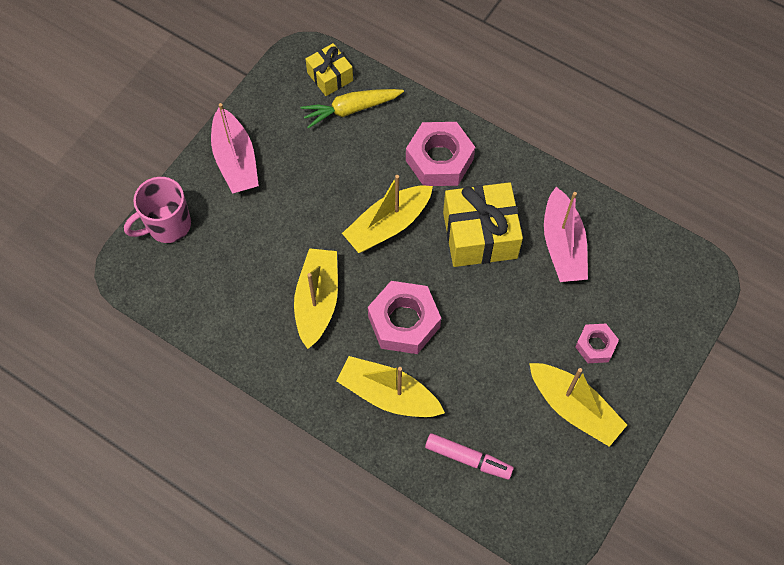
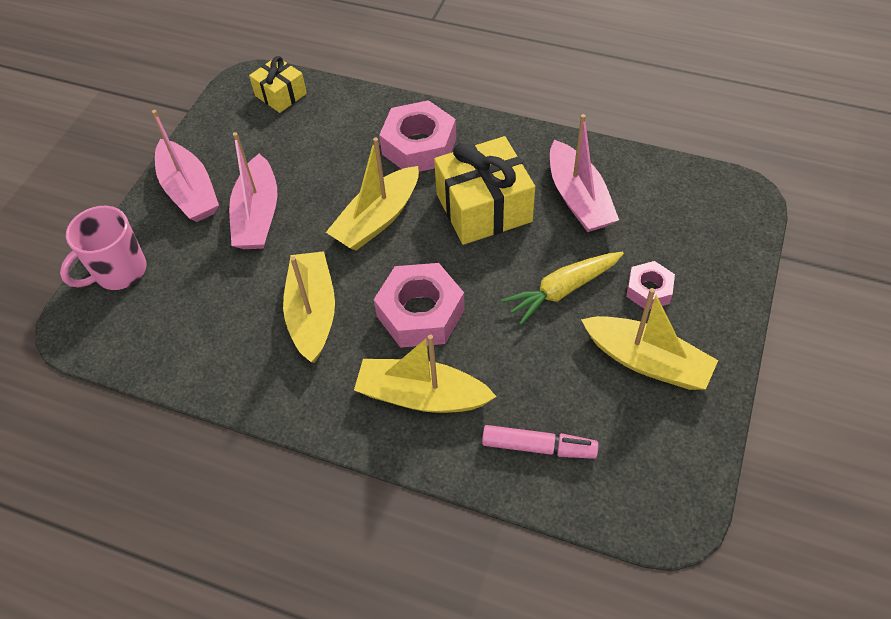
camera: 10 degrees left, 10 degrees down
yellow carrot [300,89,404,129] -> yellow carrot moved to [501,252,624,325]
none -> pink boat [229,132,277,249]

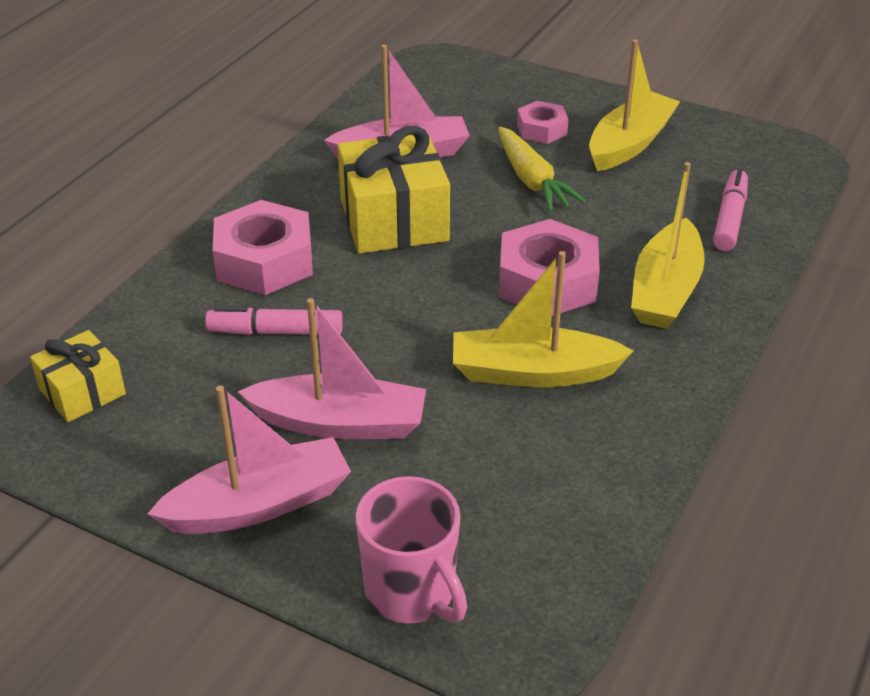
camera: 85 degrees left, 15 degrees down
yellow boat [326,137,419,251] -> none
none -> pink marker [205,307,343,335]

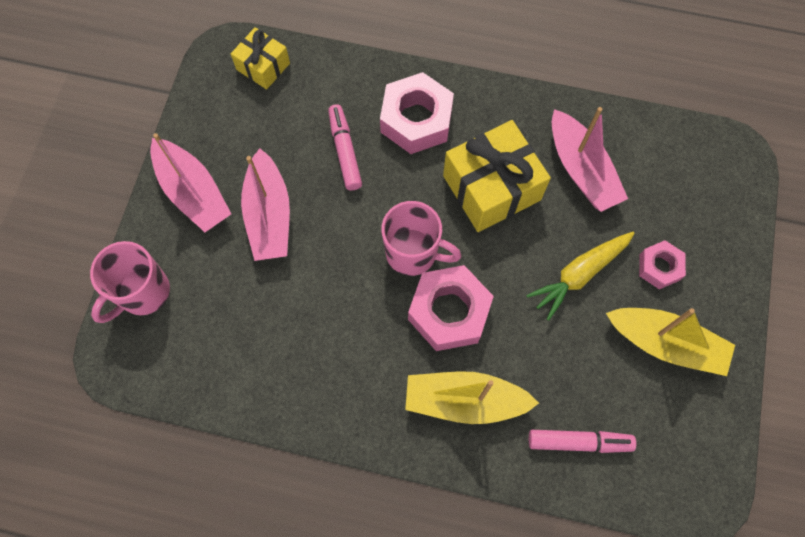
camera: 75 degrees right, 30 degrees up
yellow boat [453,251,633,387] -> none
none -> pink mug [381,201,461,276]

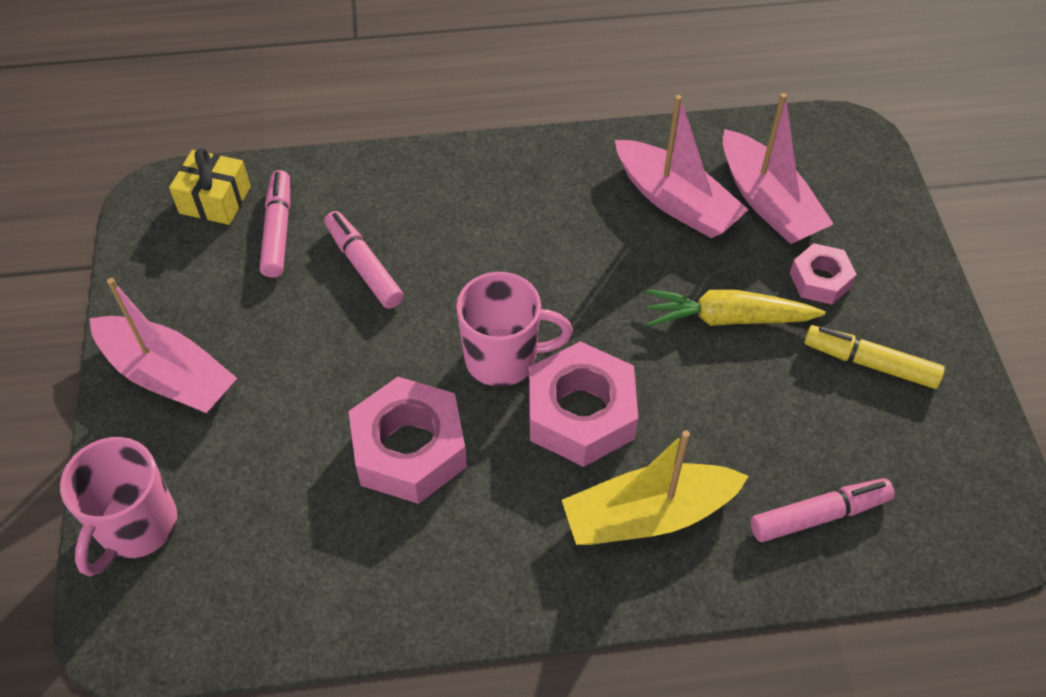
camera: 20 degrees left, 15 degrees down
pink boat [241,148,290,261] -> pink boat moved to [723,93,833,244]
pink nut [380,72,454,154] -> pink nut moved to [348,377,467,504]
yellow gift [443,120,551,232] -> none
yellow carrot [526,232,635,321] -> yellow carrot turned 60 degrees clockwise [646,289,825,326]
yellow boat [606,308,735,376] -> yellow marker [804,325,945,389]
none -> pink marker [260,170,290,278]

